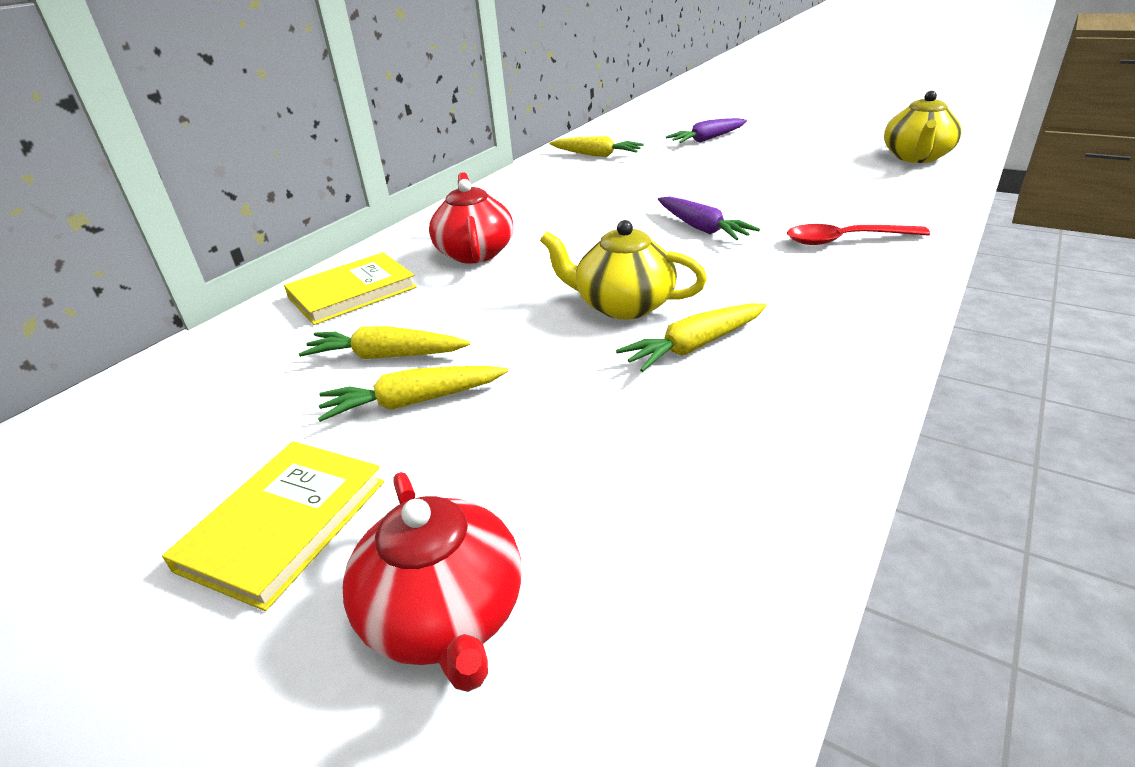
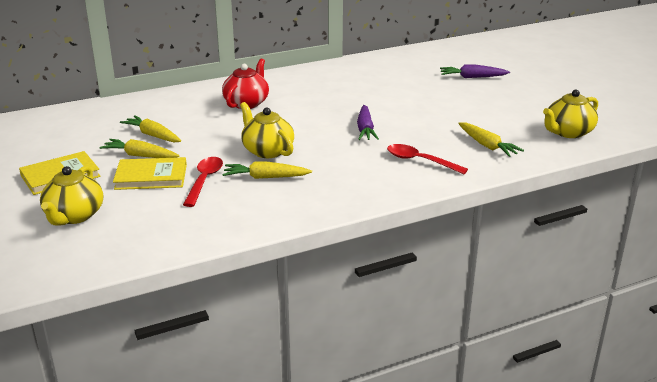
camera: 30 degrees right, 5 degrees down
yellow book [284,252,417,325] -> yellow book moved to [113,157,187,190]
red teapot [343,472,522,692] -> yellow teapot [40,166,103,226]
yellow carrot [549,136,644,157] -> yellow carrot moved to [458,122,524,157]
none -> red spoon [183,157,223,207]

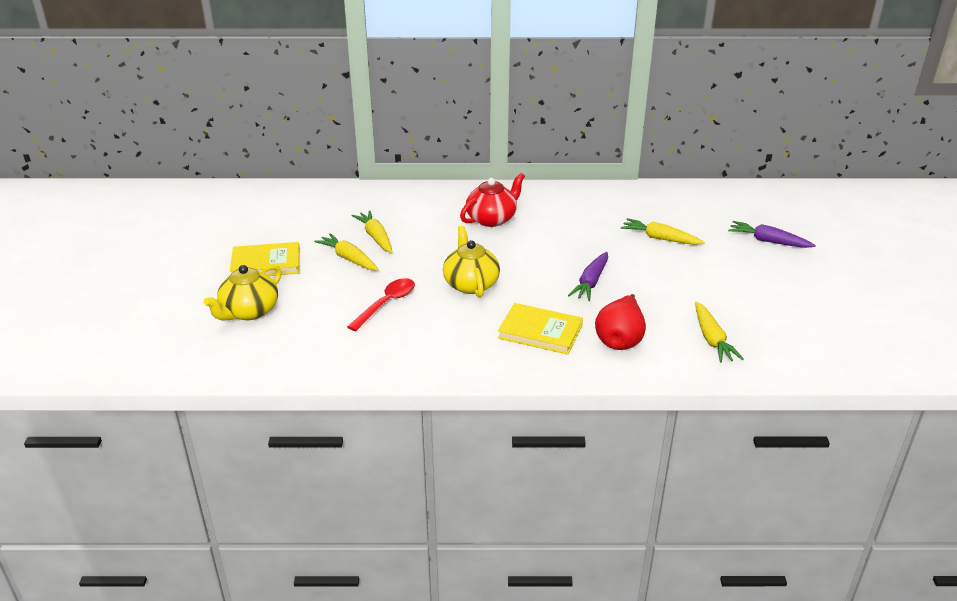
camera: 25 degrees right, 5 degrees up
yellow book [113,157,187,190] -> yellow book moved to [498,303,583,355]
yellow carrot [223,161,312,179] -> yellow carrot moved to [621,218,705,245]
red spoon [387,144,468,174] -> red pear [595,294,646,350]
yellow teapot [543,90,598,138] -> none

